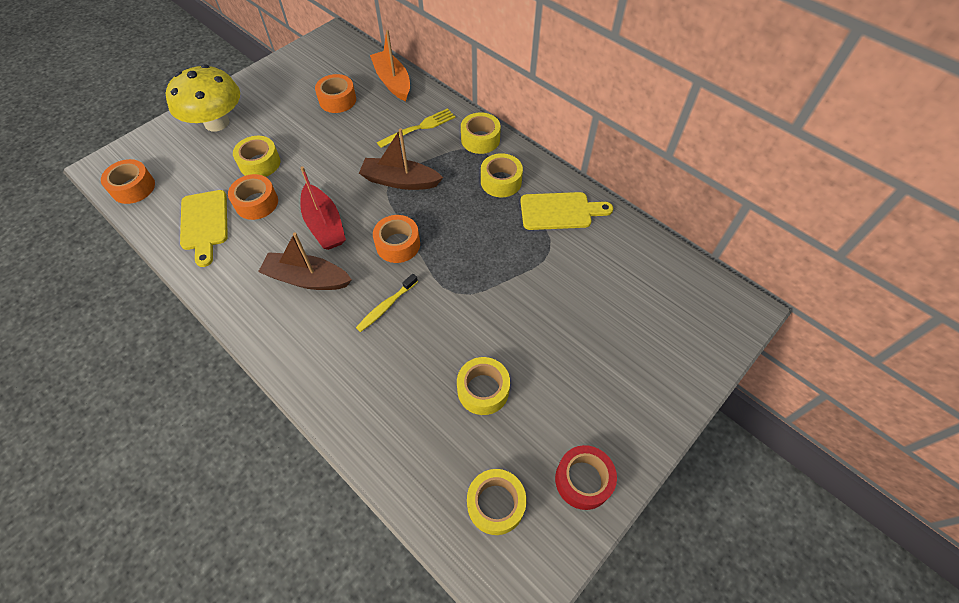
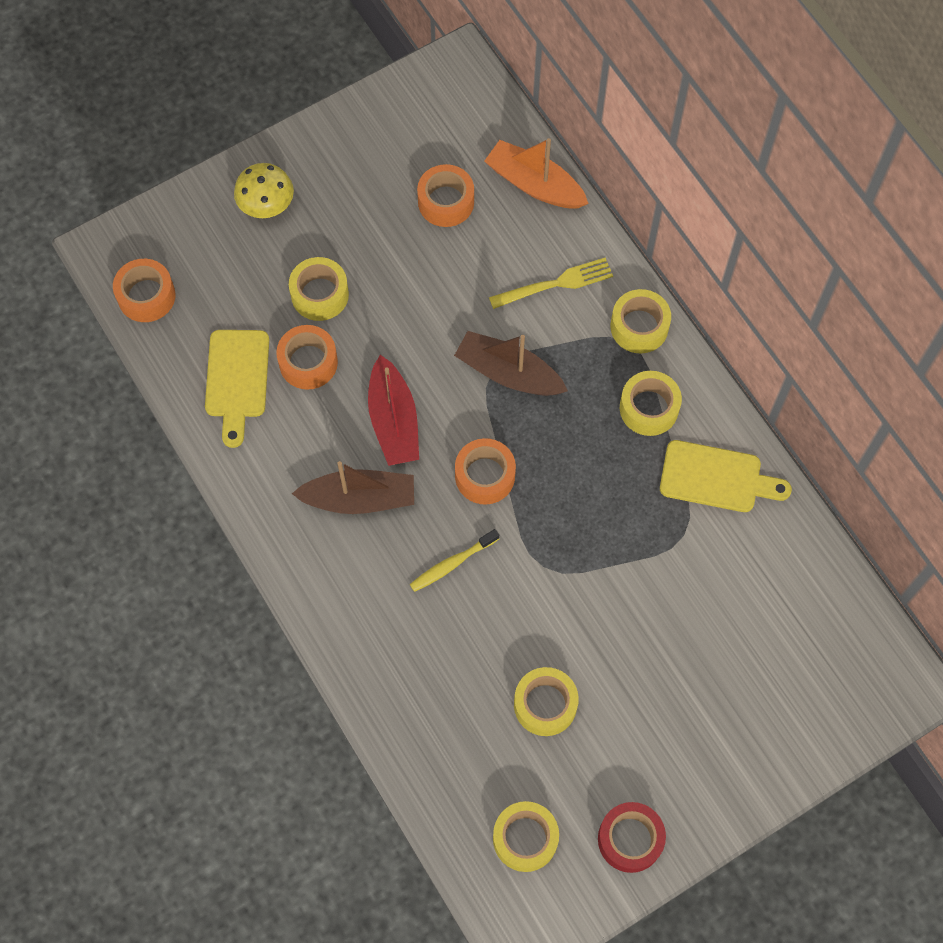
camera: 15 degrees right, 10 degrees up
yellow mushroom [166,64,240,131] -> yellow mushroom [234,163,294,218], size x0.60
brown boat [258,232,352,290] -> brown boat turned 150 degrees clockwise [292,461,414,514]
orange boat [370,30,410,101] -> orange boat turned 45 degrees counterclockwise [484,138,589,208]

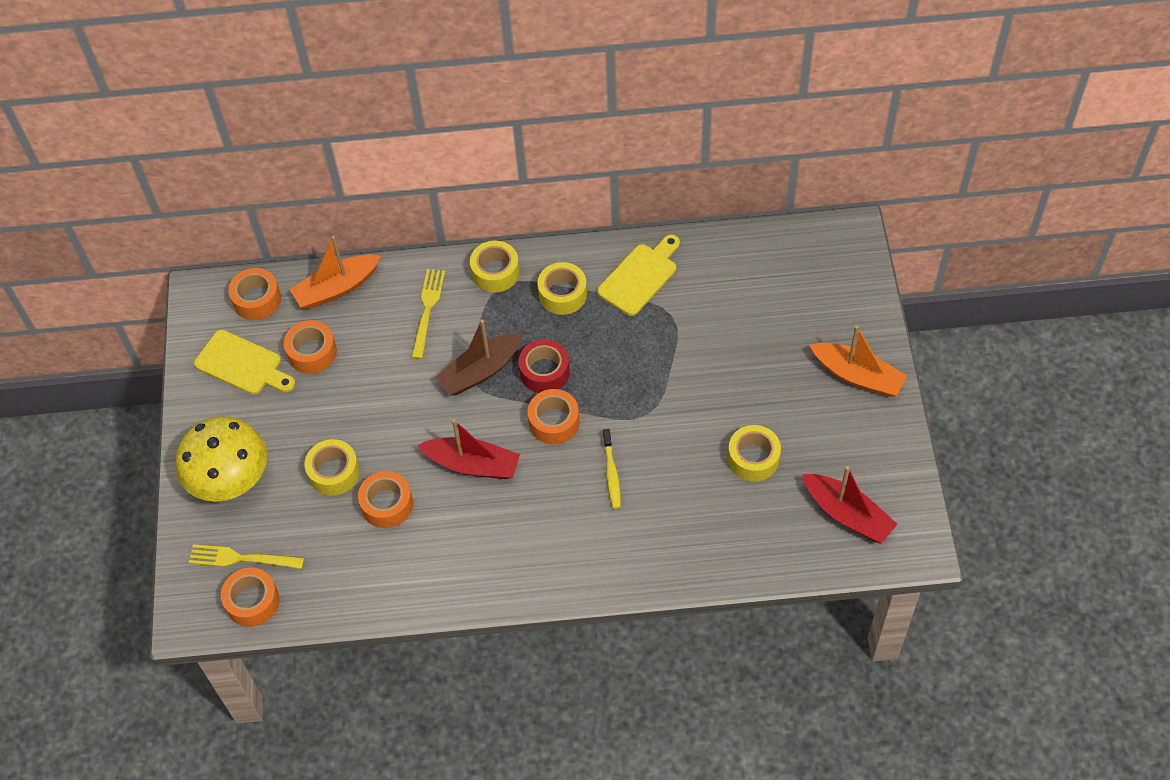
camera: 60 degrees left, 10 degrees down
yellow cutting board [205,330,269,448] -> yellow cutting board moved to [194,330,296,395]
yellow mushroom [234,163,294,218] -> yellow mushroom [176,416,267,502], size x1.68
brown boat [292,461,414,514] -> none
yellow tape [493,801,559,872] -> red boat [802,466,897,544]
red tape [598,802,666,873] -> red tape moved to [519,339,570,393]
none -> yellow fork [188,544,304,569]
none -> orange tape [228,268,281,320]
none -> orange boat [810,325,907,397]

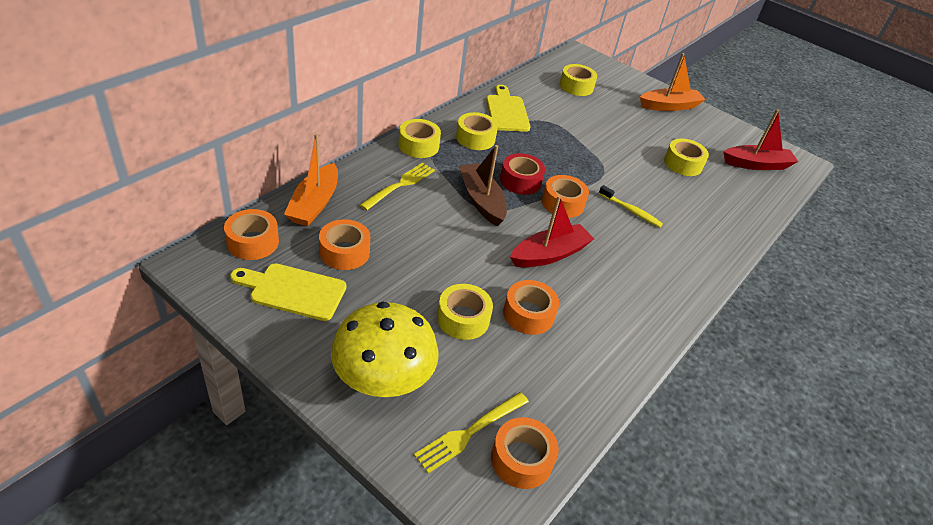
camera: 55 degrees left, 15 degrees down
yellow cutting board [194,330,296,395] -> yellow cutting board turned 150 degrees counterclockwise [230,263,346,321]
yellow fork [411,269,445,359] -> yellow fork turned 75 degrees clockwise [360,163,435,210]
brown boat [435,320,523,396] -> brown boat turned 150 degrees clockwise [459,145,507,226]
none -> yellow tape [560,64,597,96]

